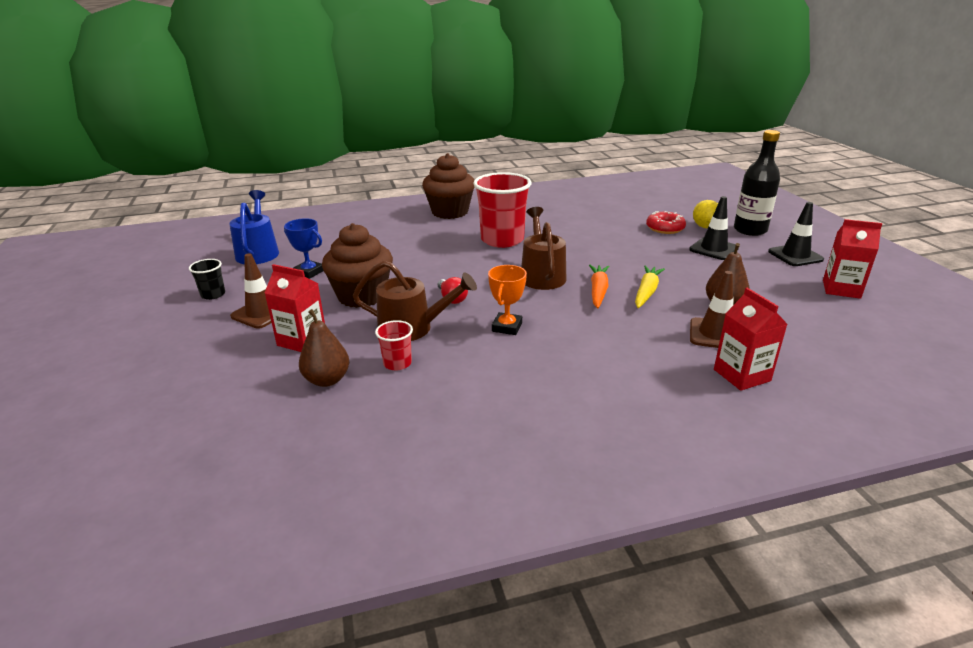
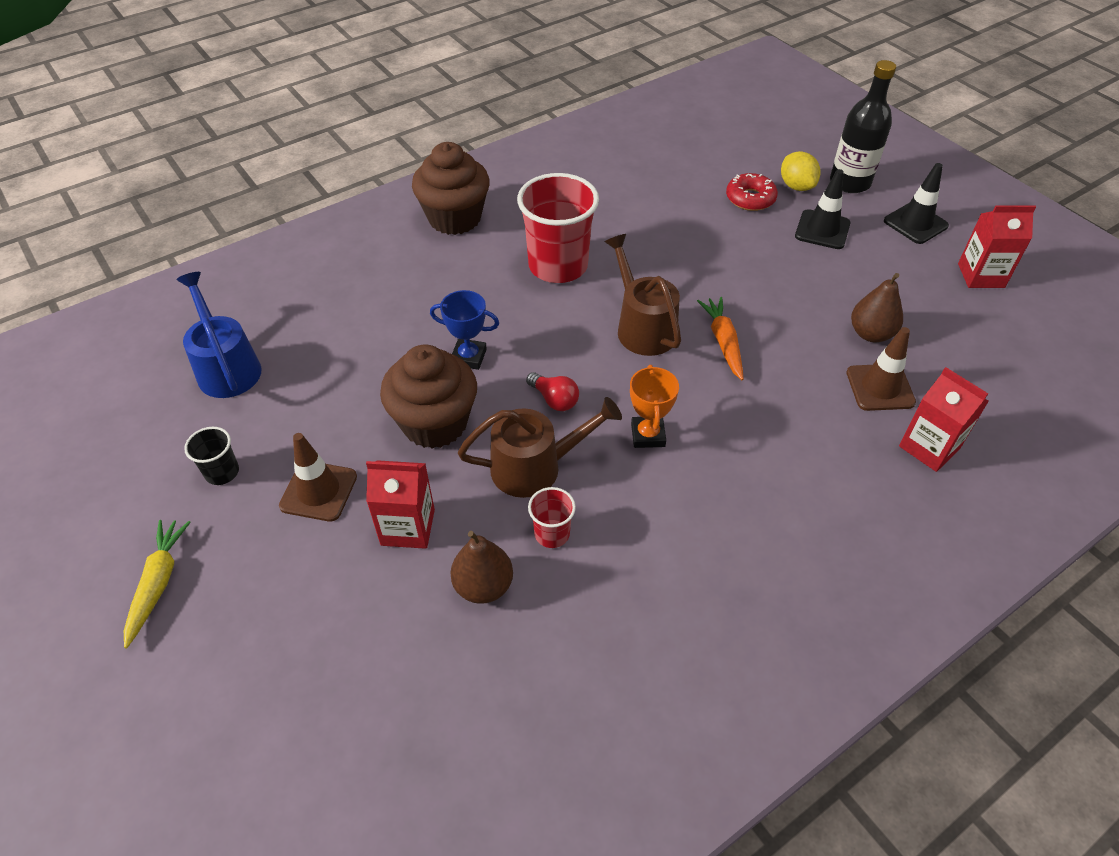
camera: 20 degrees left, 20 degrees up
blue trophy [284,218,324,279] -> blue trophy moved to [430,290,499,370]
yellow carrot [635,265,665,308] -> yellow carrot moved to [124,520,191,649]

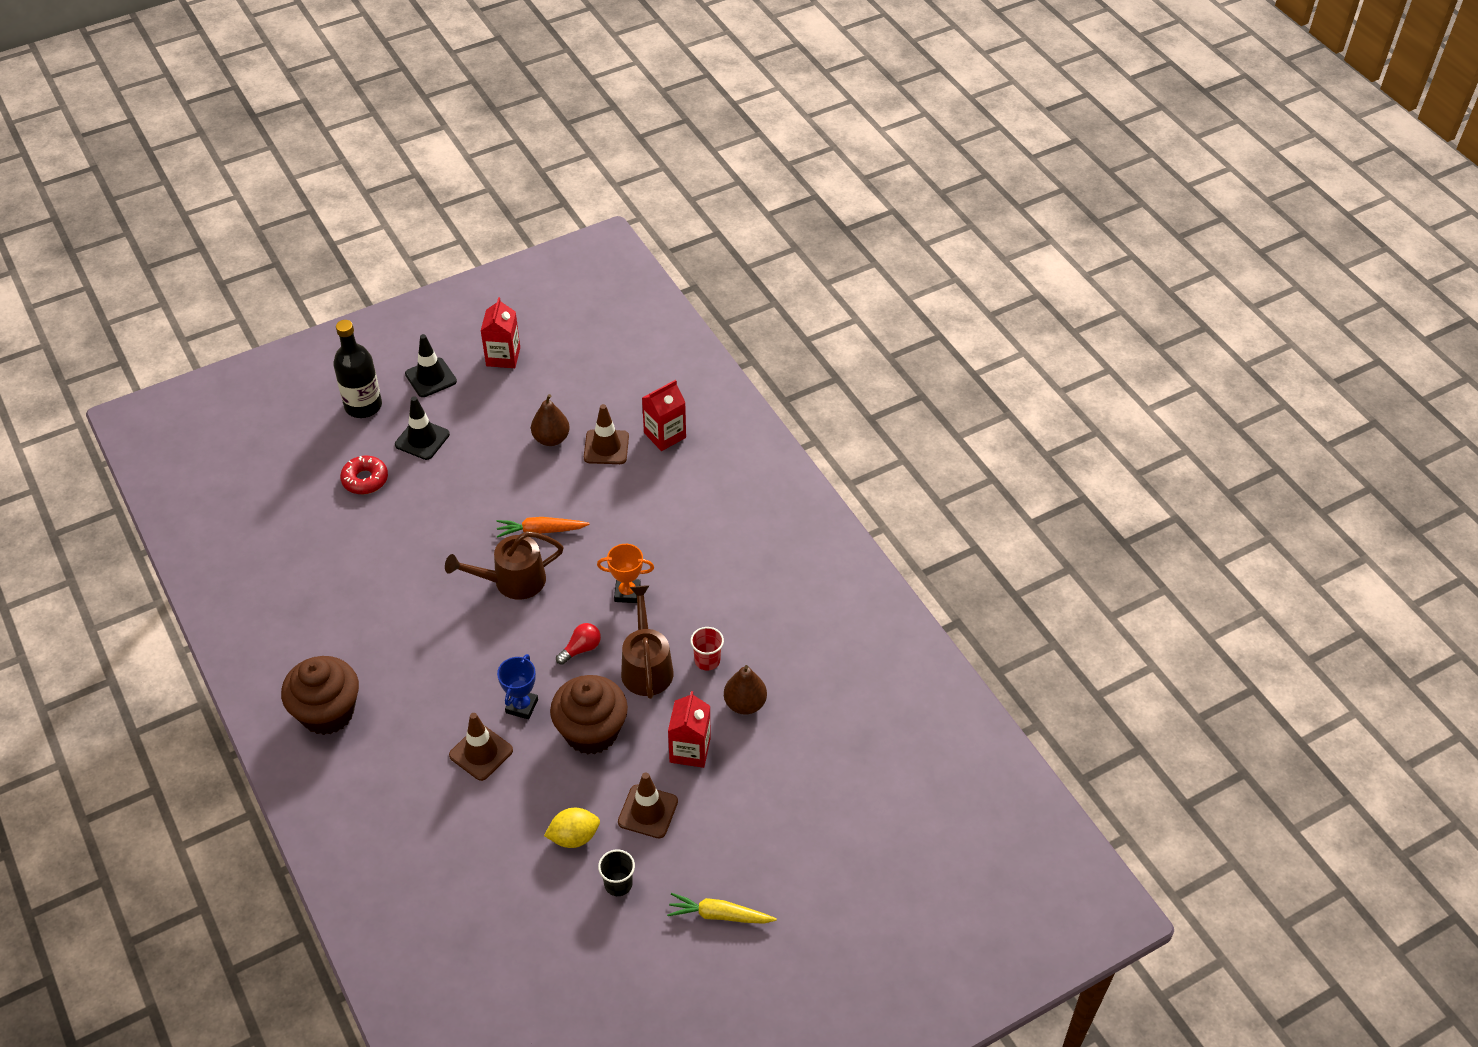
camera: 85 degrees left, 0 degrees up
blue watering can [176,272,262,398] -> none
red cup [517,173,599,283] -> none
yellow lemon [781,151,820,191] -> yellow lemon moved to [544,808,600,848]
none -> brown traffic cone [449,713,513,781]

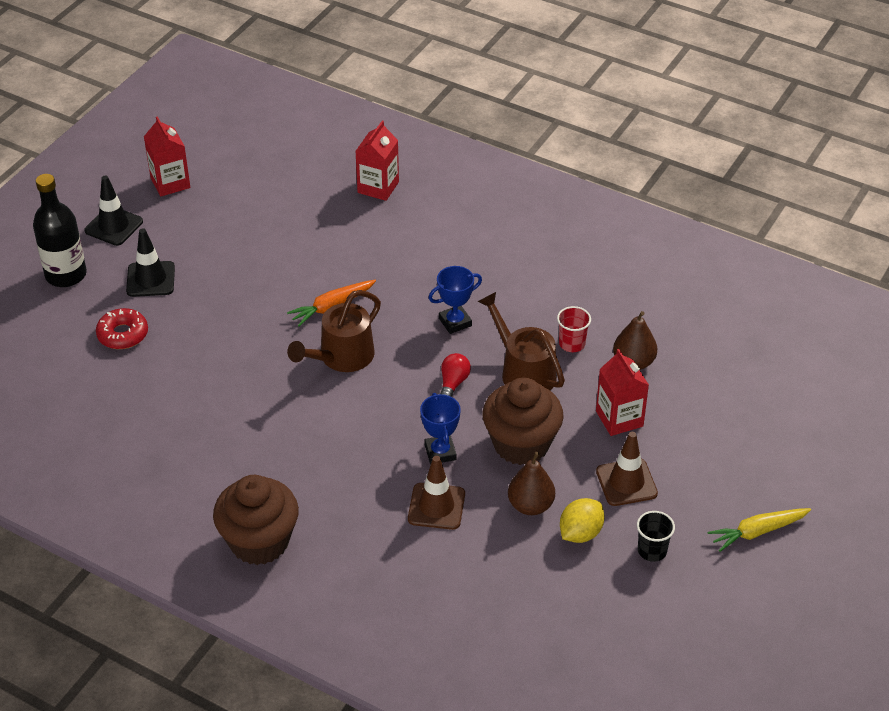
camera: 30 degrees left, 5 degrees down
brown pear [531,394,570,446] -> brown pear moved to [508,452,555,515]
brown traffic cone [584,404,629,464] -> none
orange trophy [597,544,654,603] -> blue trophy [429,266,482,334]

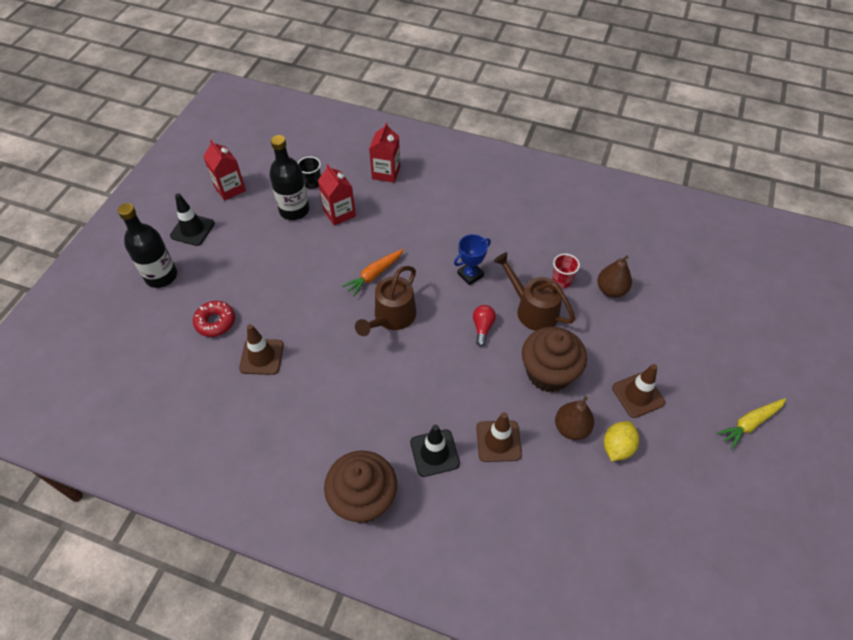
camera: 10 degrees left, 10 degrees up
black traffic cone [126,228,175,297] -> black traffic cone moved to [410,425,460,477]
blue trophy [420,393,461,464] -> none
red carton [596,349,649,436] -> red carton moved to [318,164,356,226]
black cup [637,511,675,562] -> black cup moved to [298,157,321,189]
none -> brown traffic cone [239,324,284,375]
none -> black bottle [269,135,309,220]

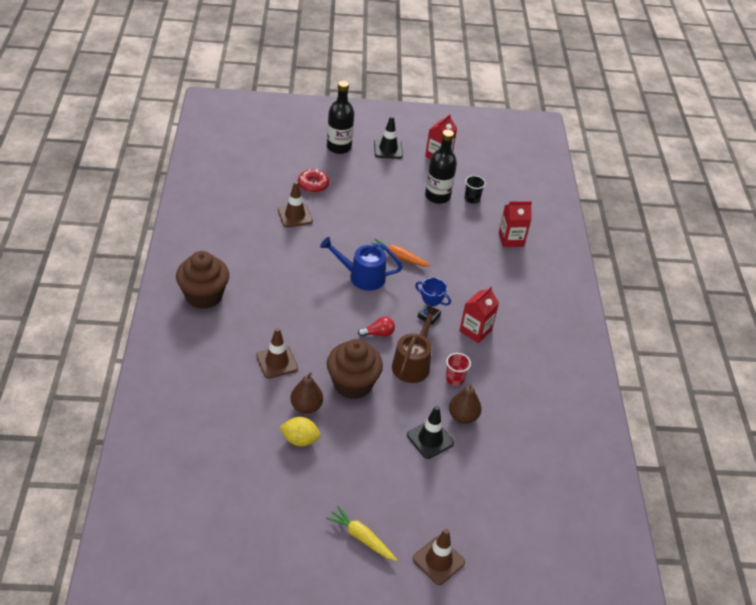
camera: 65 degrees right, 10 degrees down
red carton [318,164,356,226] -> red carton moved to [459,286,499,343]
brown watering can [355,266,416,336] -> blue watering can [320,237,402,291]
black traffic cone [410,425,460,477] -> black traffic cone moved to [407,406,454,459]
brown traffic cone [612,364,665,418] -> brown traffic cone moved to [413,529,465,585]

